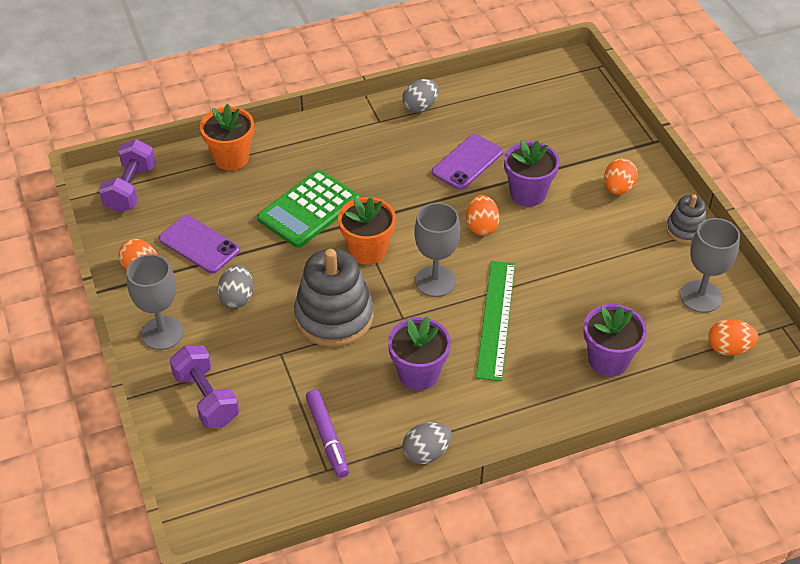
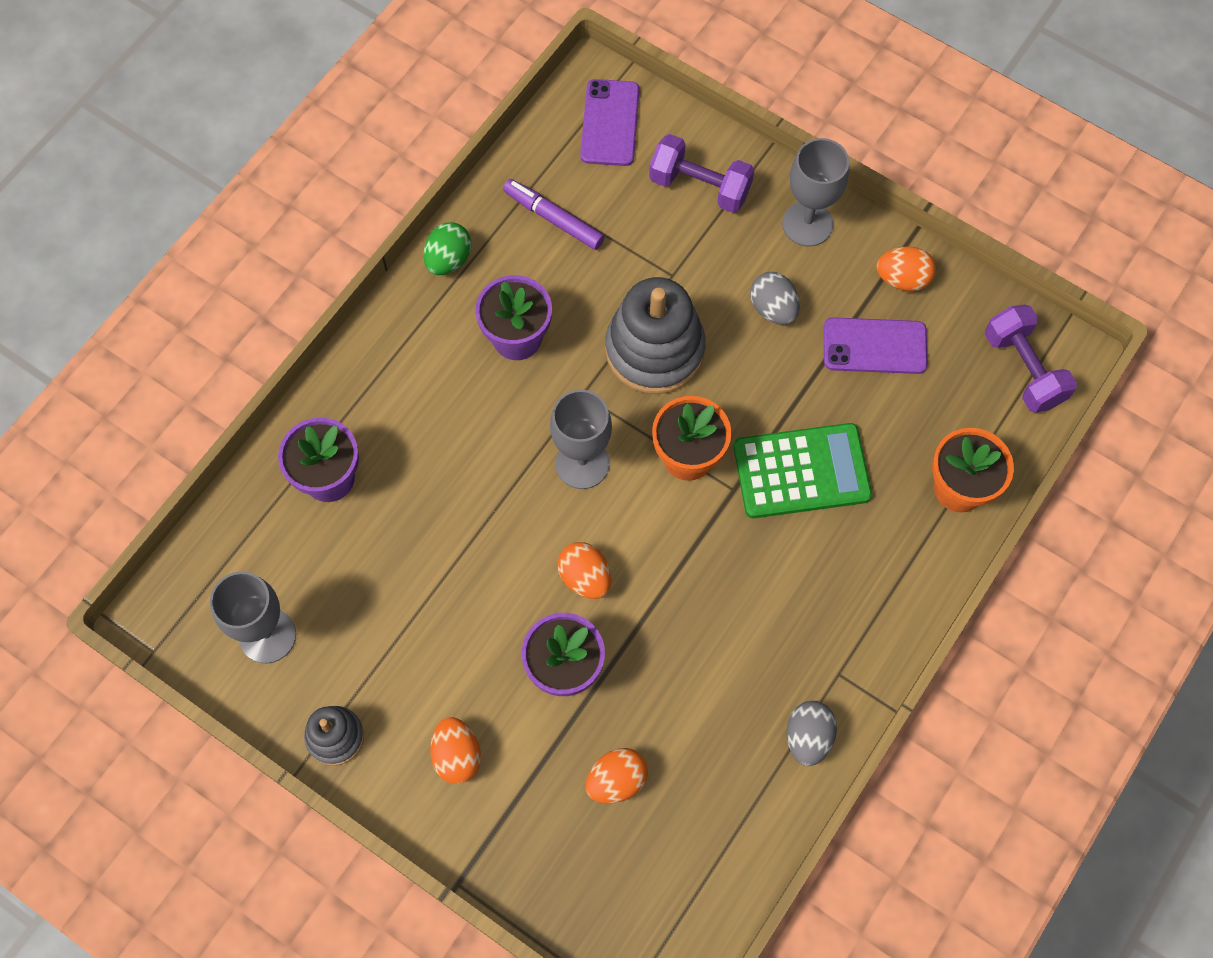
camera: 145 degrees right, 20 degrees up
green calculator [257,170,360,248] -> green calculator turned 75 degrees clockwise [733,423,872,518]
grey egg [403,422,452,464] -> green egg [424,222,471,275]
purple phone [432,134,503,190] -> purple phone moved to [580,79,639,166]
green ruler [476,261,515,381] -> none
orange egg [708,319,758,355] -> orange egg moved to [586,748,648,803]

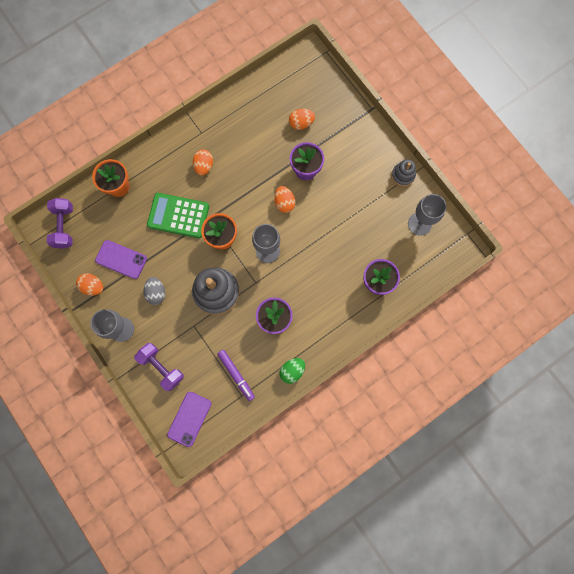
camera: 160 degrees left, 10 degrees up
orange egg [430,717,481,784] -> orange egg moved to [193,149,213,176]
grey egg [787,701,837,766] -> none

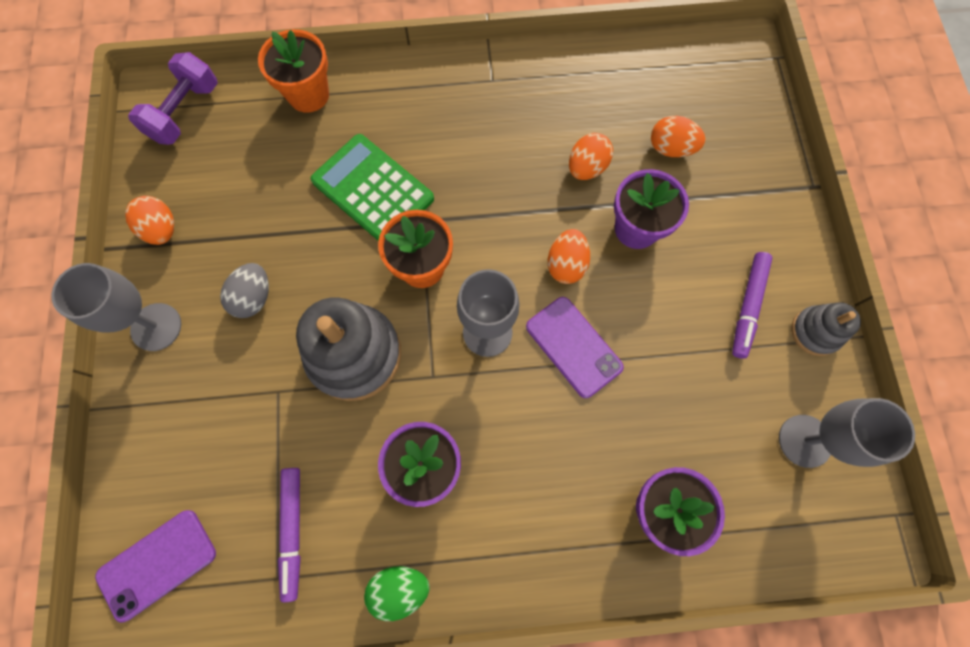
camera: 30 degrees right, 5 degrees down
purple phone [95,240,147,279] -> purple phone moved to [526,297,624,398]
purple dumbbell [134,343,184,391] -> none
orange egg [193,149,213,176] -> orange egg moved to [569,133,613,180]
none -> purple marker [732,252,772,359]

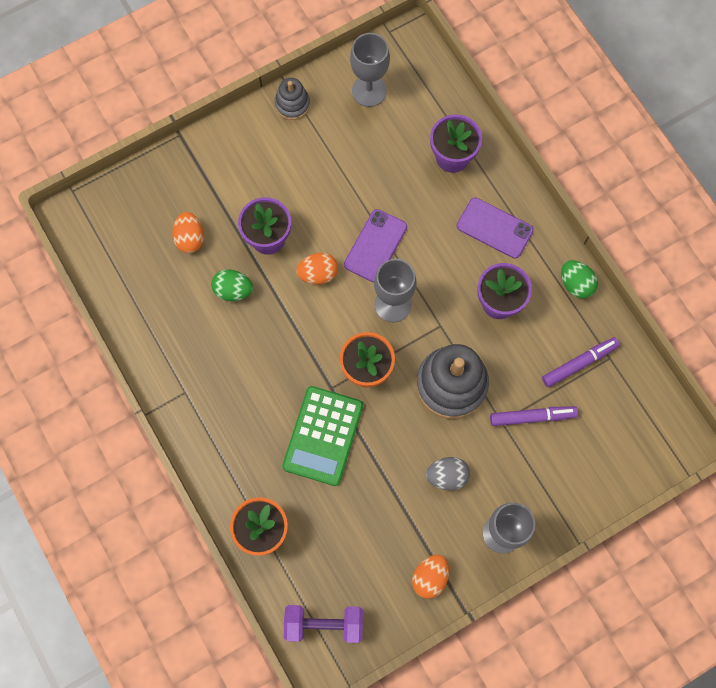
camera: 115 degrees left, 0 degrees up
purple phone [95,510,216,623] -> purple phone moved to [457,197,534,259]
orange egg [569,133,613,180] -> green egg [211,269,253,301]
purple marker [732,252,772,359] -> purple marker moved to [490,406,578,426]

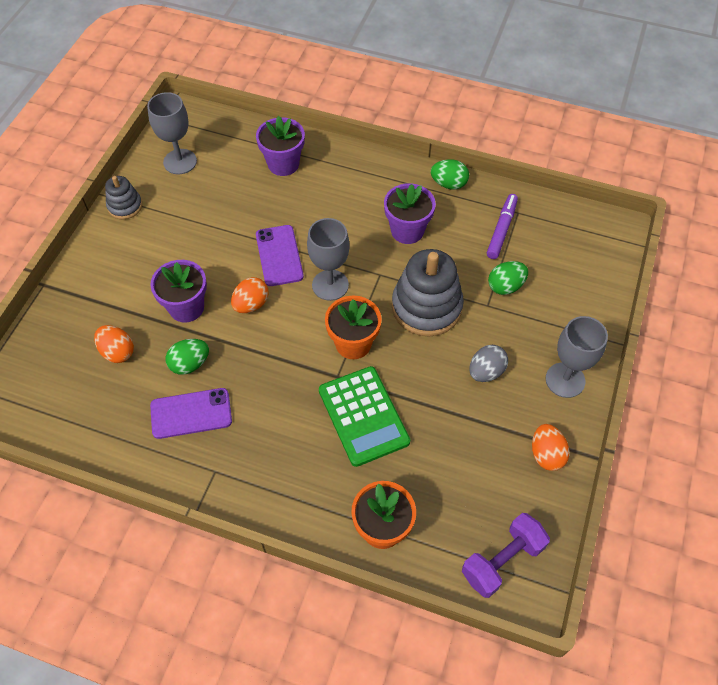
camera: 40 degrees left, 15 degrees down
purple phone [457,197,534,259] -> purple phone moved to [150,388,232,439]
purple marker [490,406,578,426] -> green egg [488,261,528,295]

